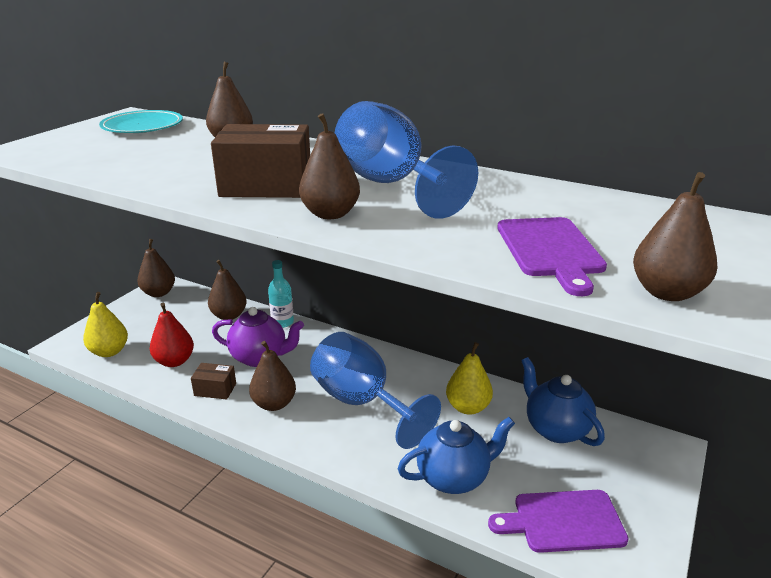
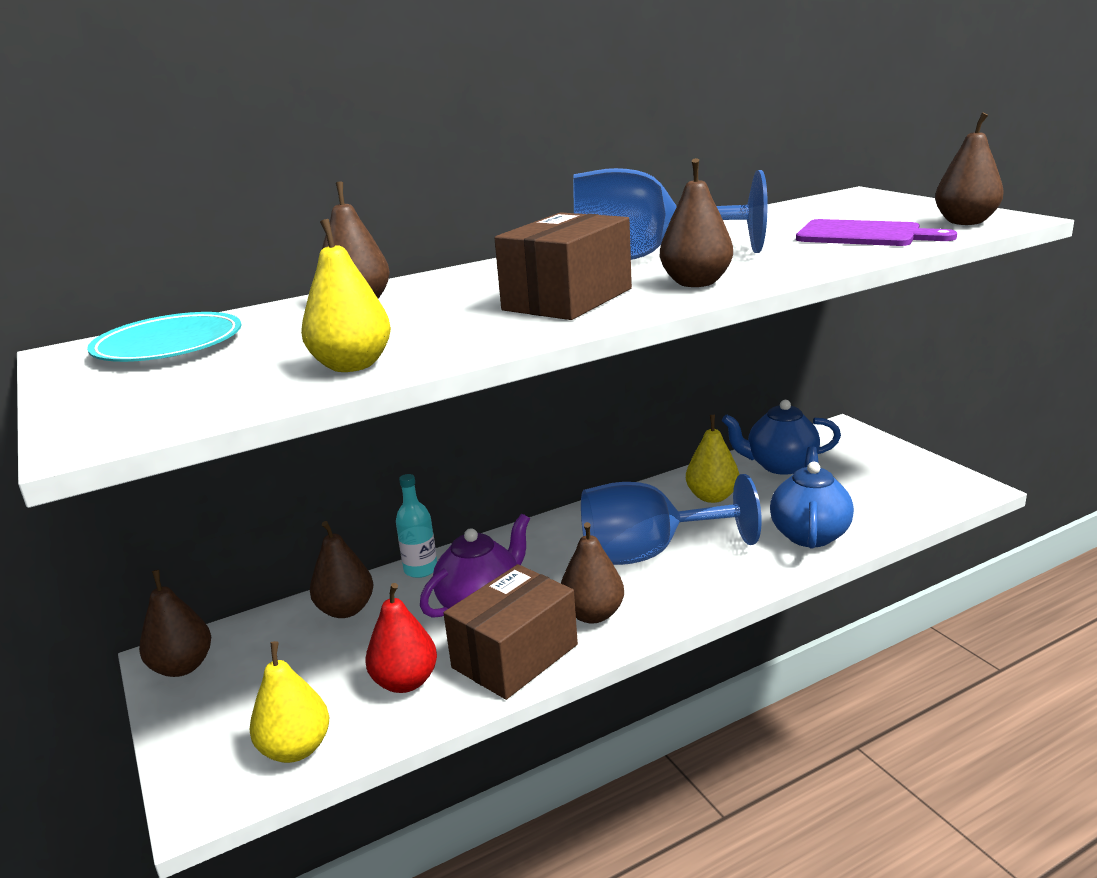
camera: 55 degrees left, 5 degrees down
brown box [191,363,236,399] -> brown box [444,564,578,700], size x1.95
purple cutting board [488,490,628,553] -> none
none -> yellow pear [301,219,391,372]

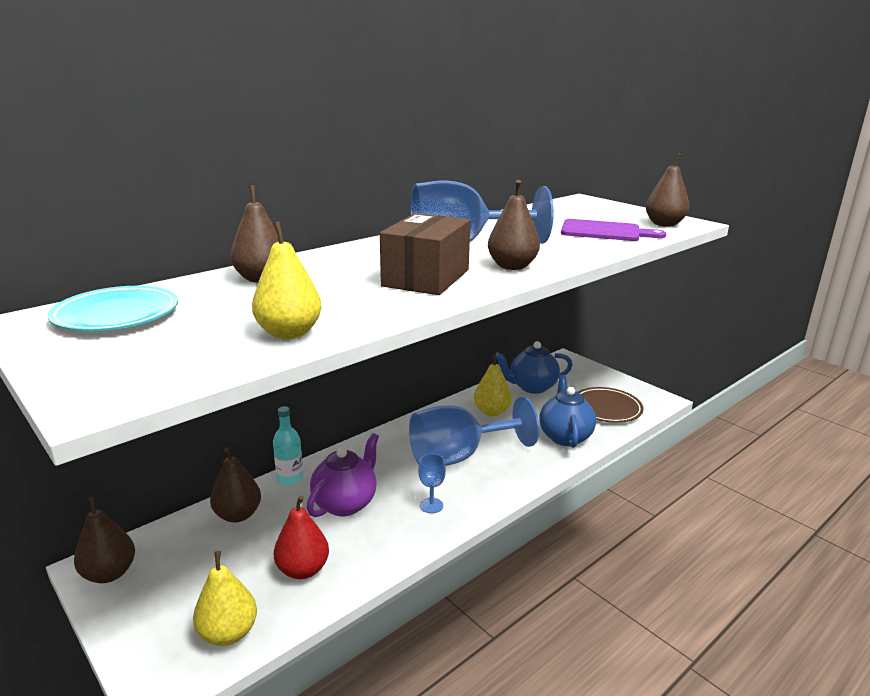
camera: 15 degrees left, 0 degrees up
brown box [444,564,578,700] -> none
brown pear [561,522,624,624] -> blue goblet [418,453,446,513]
none -> brown plate [578,387,644,423]

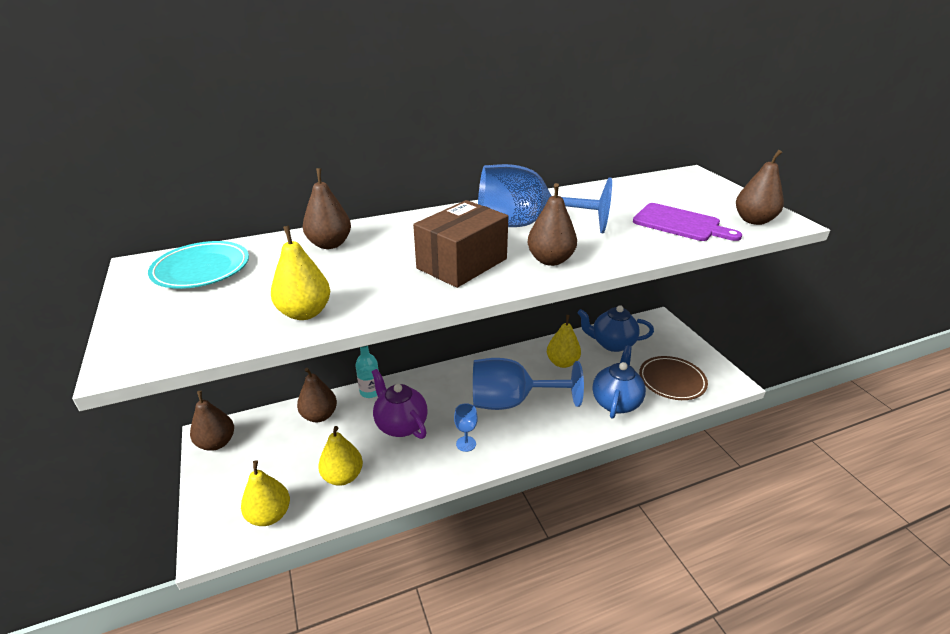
camera: 20 degrees right, 10 degrees up
red pear [274,496,329,579] -> yellow pear [318,426,363,486]
purple teapot [307,433,379,517] -> purple teapot turned 90 degrees counterclockwise [372,369,428,439]

